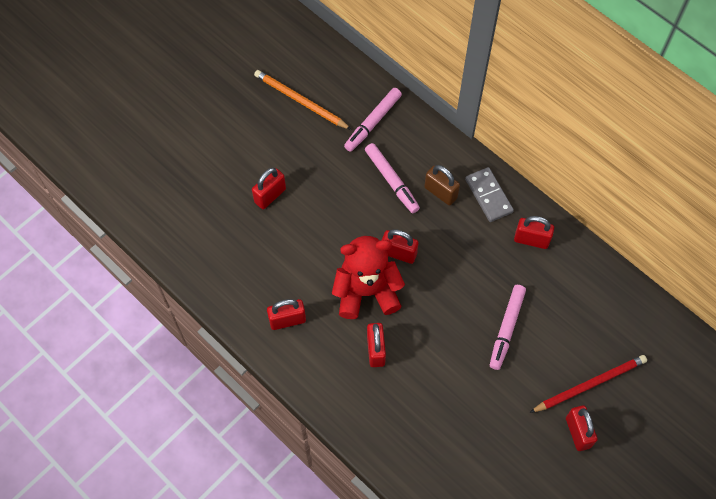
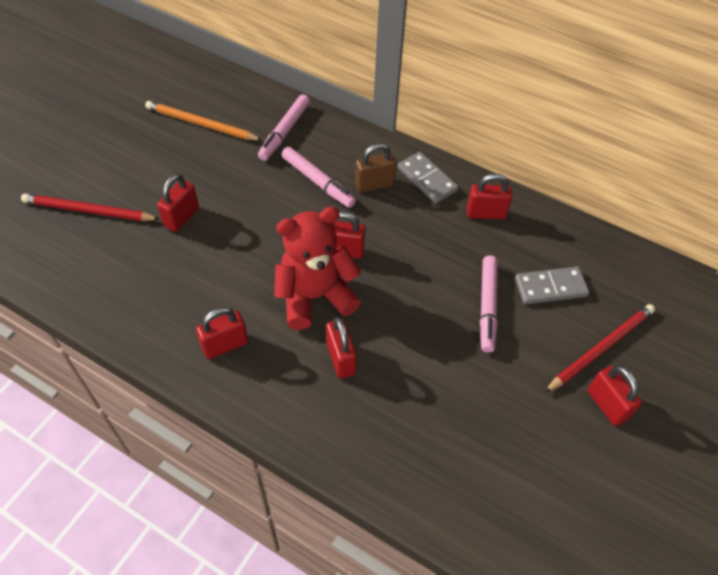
camera: 15 degrees left, 10 degrees down
brown padlock [424,165,460,206] -> brown padlock turned 45 degrees counterclockwise [355,143,396,193]
none -> red pencil [21,194,159,221]
none -> grey domino [515,267,589,304]

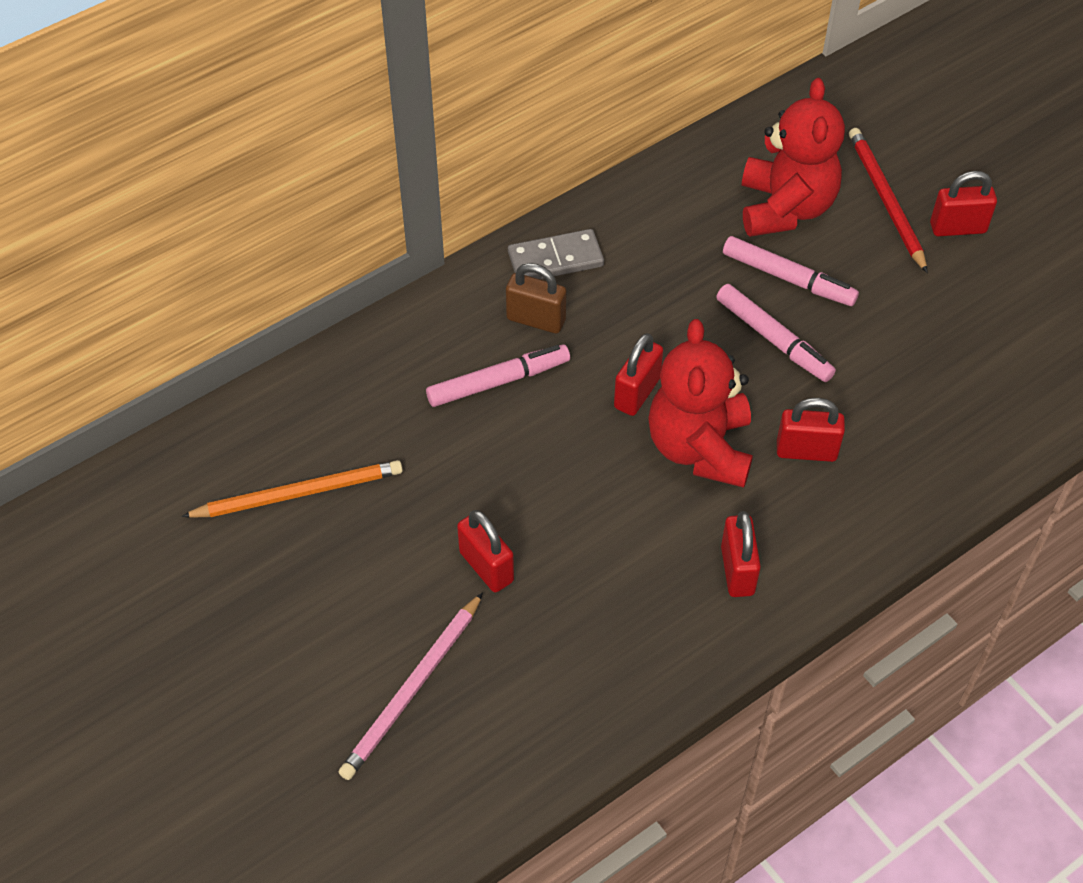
camera: 65 degrees left, 0 degrees up
red pencil [21,194,159,221] -> pink pencil [338,592,483,780]
orange pencil [145,101,262,141] -> orange pencil turned 150 degrees counterclockwise [181,460,403,518]
pink marker [258,94,310,161] -> pink marker moved to [716,284,836,382]
brown padlock [355,143,396,193] -> brown padlock turned 75 degrees counterclockwise [506,263,566,334]
red padlock [467,173,512,219] -> none
grey domino [515,267,589,304] -> red teddy bear [742,78,845,237]

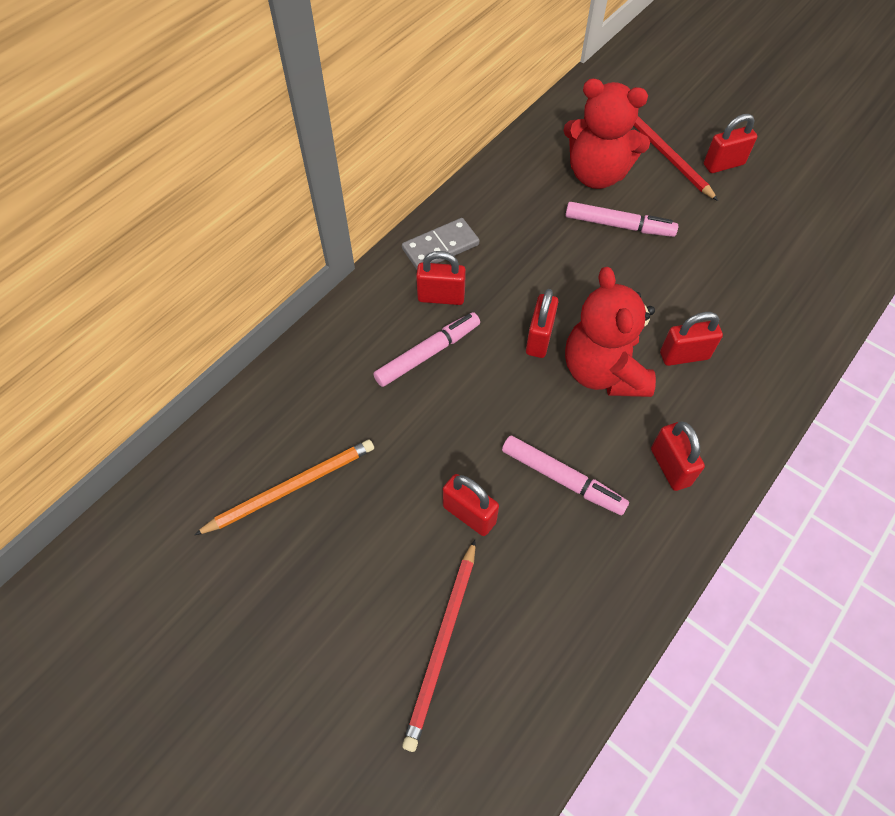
camera: 15 degrees left, 5 degrees up
pink pencil [338,592,483,780] -> red pencil [402,540,476,752]
brown padlock [506,263,566,334] -> red padlock [416,251,466,305]
pink marker [716,284,836,382] -> pink marker moved to [502,436,629,515]
red teddy bear [742,78,845,237] -> red teddy bear turned 120 degrees clockwise [563,78,650,189]

